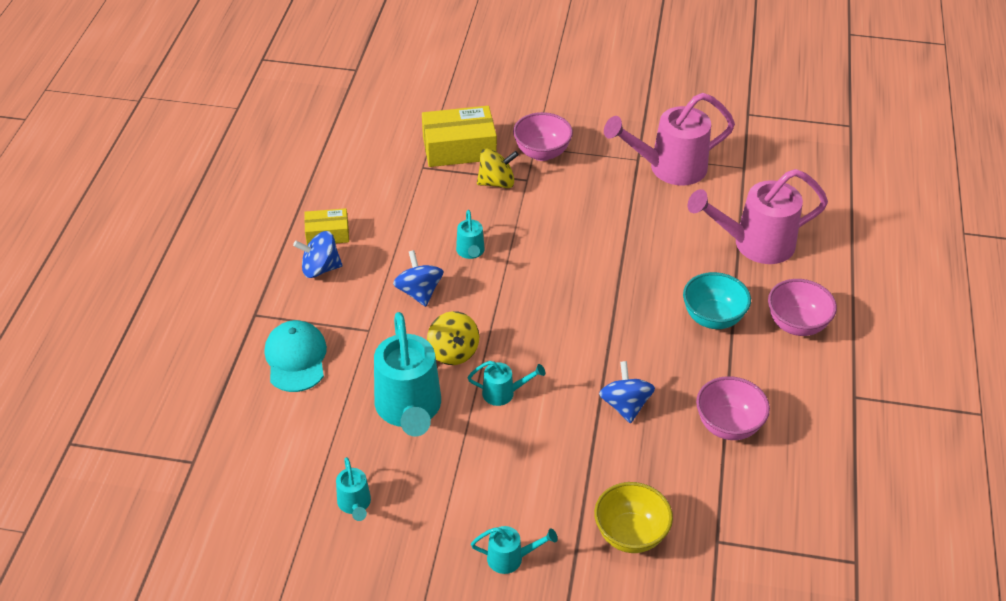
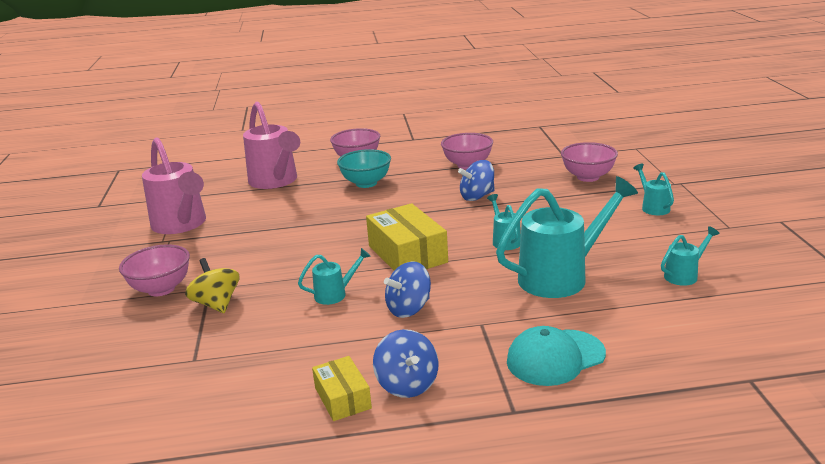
camera: 105 degrees left, 20 degrees down
yellow box [422,106,497,167] -> yellow box moved to [366,203,448,271]
yellow spinning top [427,311,479,365] -> none
yellow bowl [594,482,673,553] -> pink bowl [561,142,618,182]

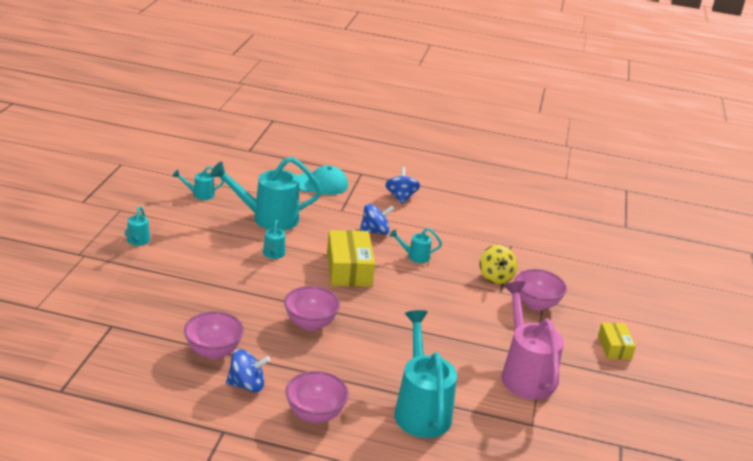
camera: 165 degrees left, 5 degrees up
pink watering can [243,101,300,189] -> turquoise watering can [394,310,457,438]
yellow box [312,356,372,421] -> yellow box moved to [598,323,636,360]
turquoise bowl [337,149,391,188] -> none
blue spinning top [458,160,495,201] -> blue spinning top moved to [226,349,270,393]
pink bowl [561,142,618,182] -> pink bowl moved to [284,286,340,331]

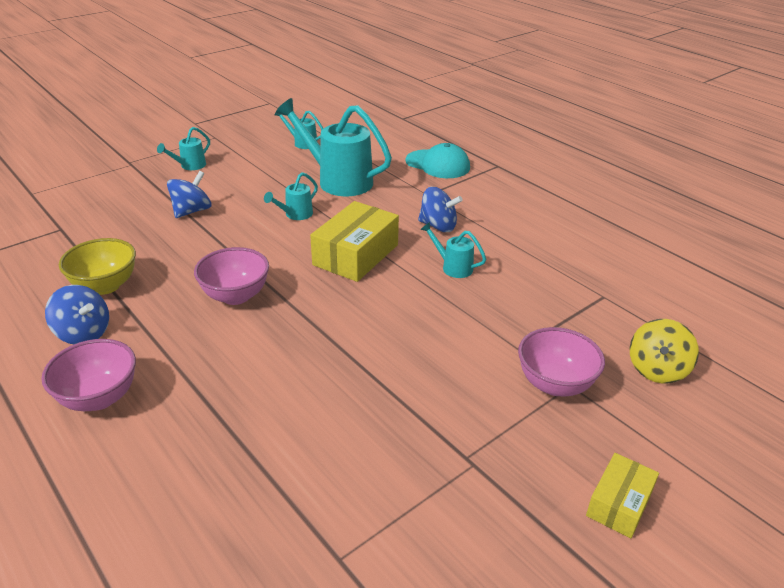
camera: 40 degrees right, 5 degrees up
pink bowl [184,311,244,359] -> yellow bowl [59,238,136,295]
blue spinning top [385,167,420,204] -> blue spinning top moved to [167,171,212,218]
turquoise watering can [394,310,457,438] -> none
yellow spinning top [480,245,517,284] -> yellow spinning top moved to [630,319,699,383]
pink watering can [502,281,564,400] -> none

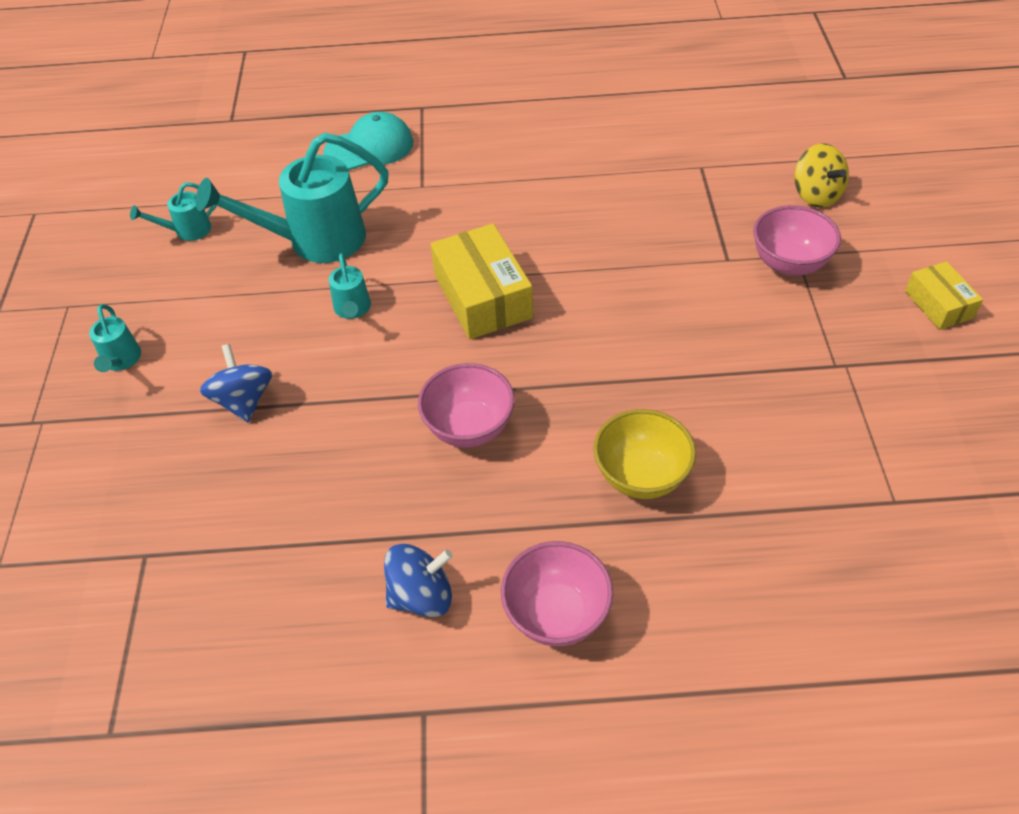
camera: 50 degrees left, 15 degrees up
yellow bowl [59,238,136,295] -> yellow bowl moved to [593,409,696,499]
blue spinning top [418,187,462,232] -> none
turquoise watering can [420,222,486,278] -> none

